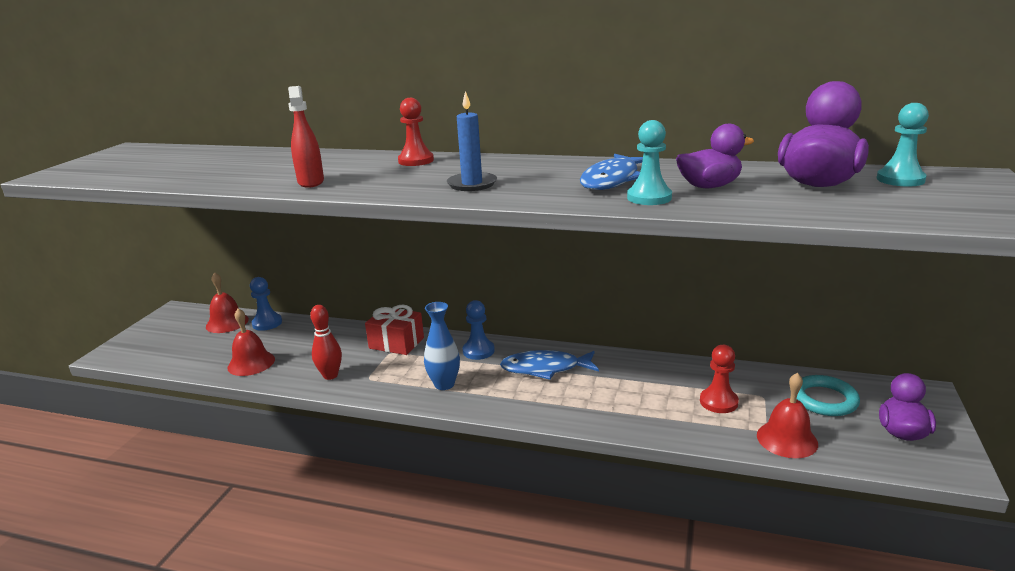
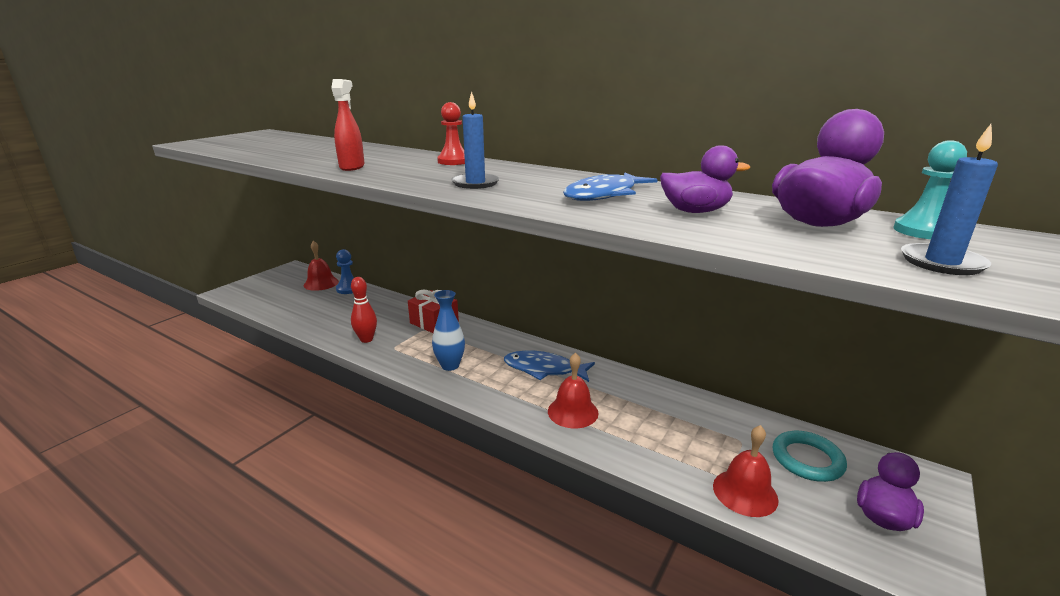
camera: 15 degrees right, 0 degrees up
red bell [227,308,275,376] -> red bell moved to [548,352,598,428]
blue pawn [463,300,495,360] -> none
turquoise pawn [627,120,672,205] -> none
red pawn [700,345,739,413] -> none
none -> blue candle [901,124,998,275]

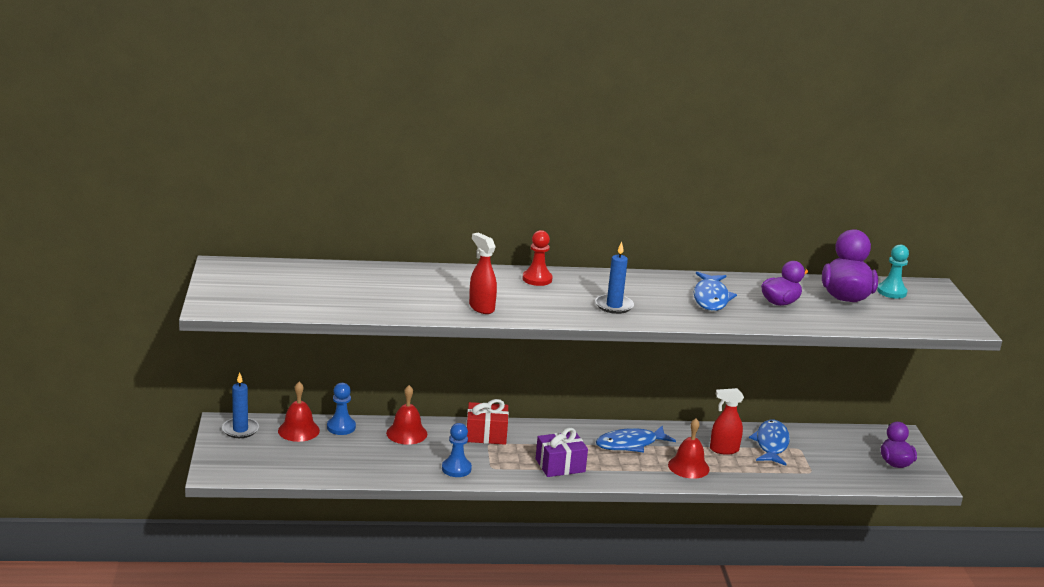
camera: 40 degrees left, 0 degrees up
red bowling pin [351,277,377,343] -> blue pawn [442,423,472,477]
blue vase [432,290,465,371] -> purple gift [536,428,588,477]
red bell [713,425,779,517] -> red bell moved to [386,385,427,445]
turquoise ring [773,431,847,482] -> none
blue candle [901,124,998,275] -> blue candle moved to [222,372,259,438]
none -> red spray bottle [710,388,744,455]
none -> blue fish [749,420,790,466]

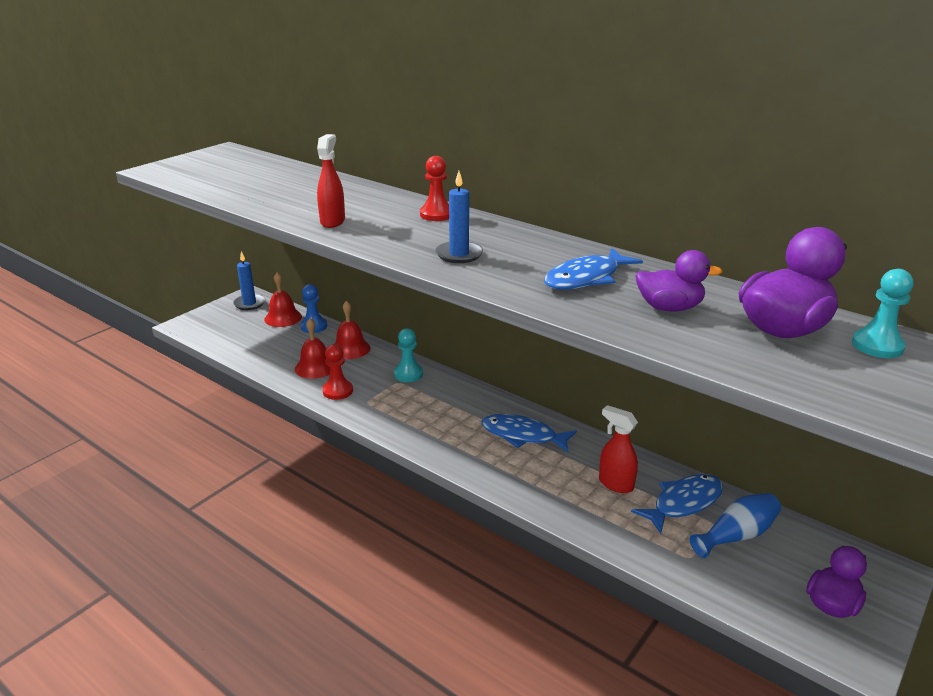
camera: 45 degrees right, 5 degrees up
blue pawn [442,423,472,477] -> red pawn [322,344,353,400]
red gift [466,399,509,445] -> turquoise pawn [394,328,423,382]
purple gift [536,428,588,477] -> none
red bell [668,419,710,479] -> red bell moved to [295,318,330,379]
none -> blue vase [690,493,781,558]

